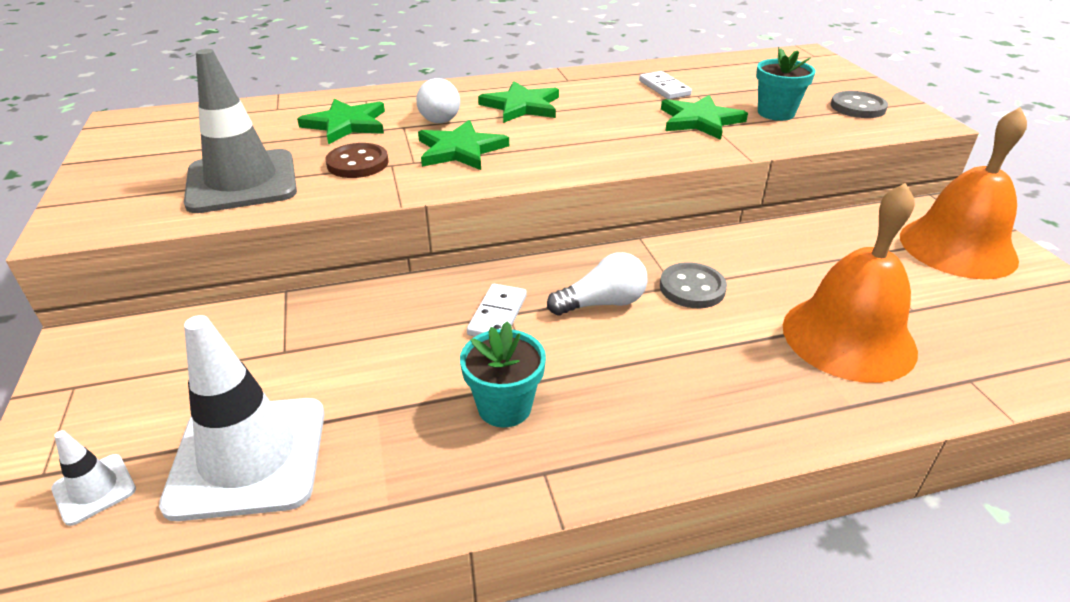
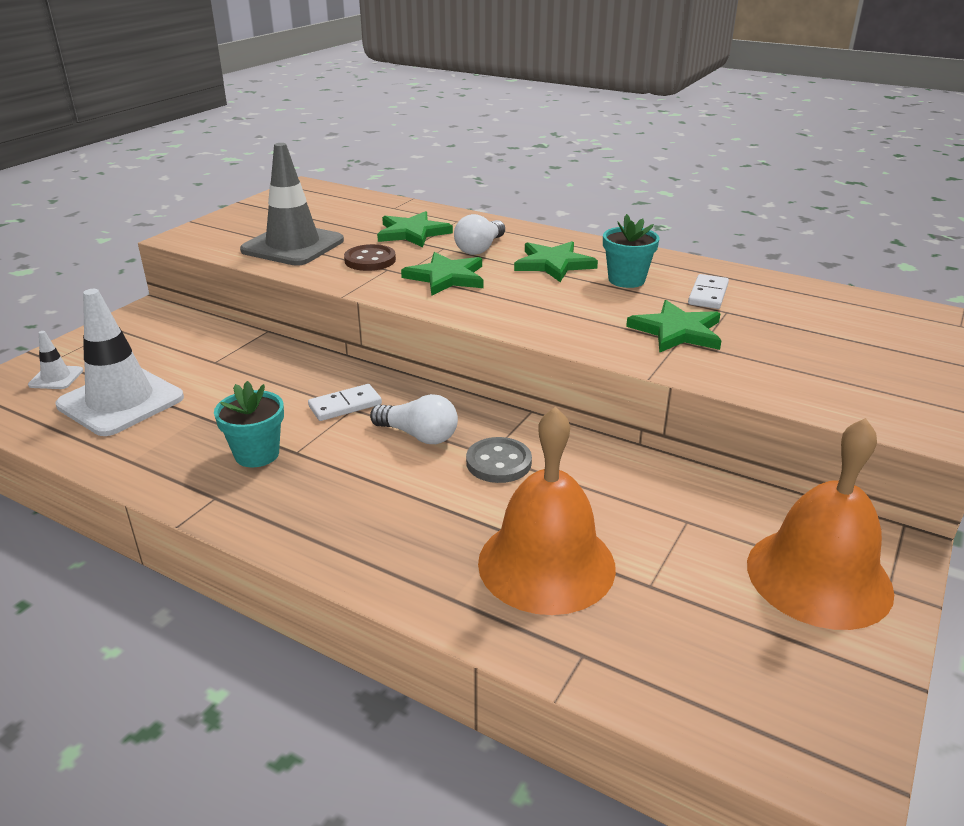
camera: 45 degrees right, 5 degrees down
turquoise flower pot [756,47,816,121] -> turquoise flower pot moved to [603,214,660,288]
grey button [831,91,888,118] -> none

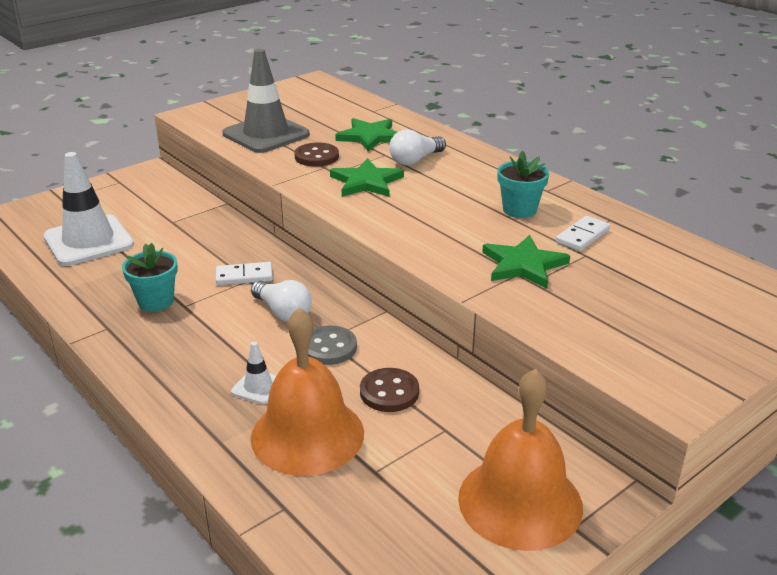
camera: 20 degrees right, 0 degrees up
white traffic cone [28,331,83,389] -> white traffic cone moved to [231,342,277,404]
green star [514,241,598,282] -> none
none -> brown button [360,368,419,412]

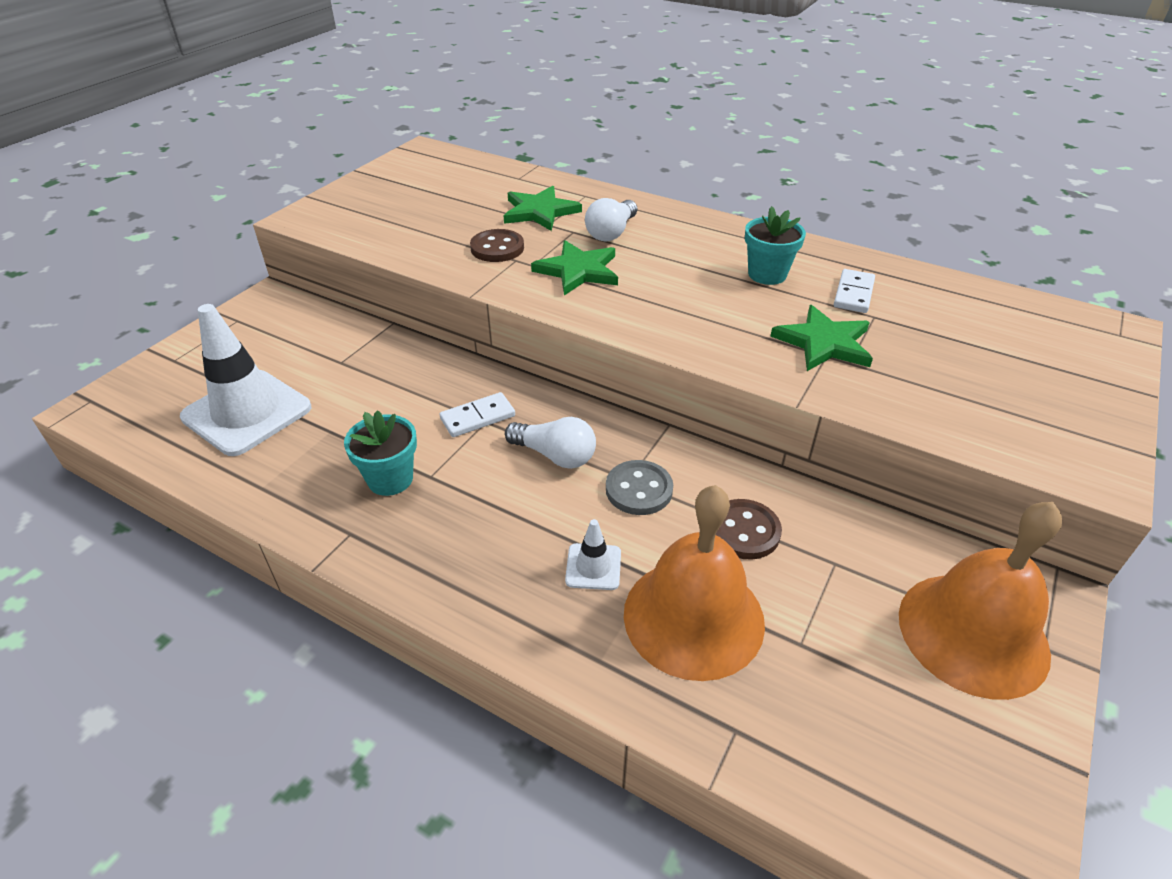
camera: 20 degrees left, 10 degrees up
grey traffic cone [222,49,310,153] -> none

